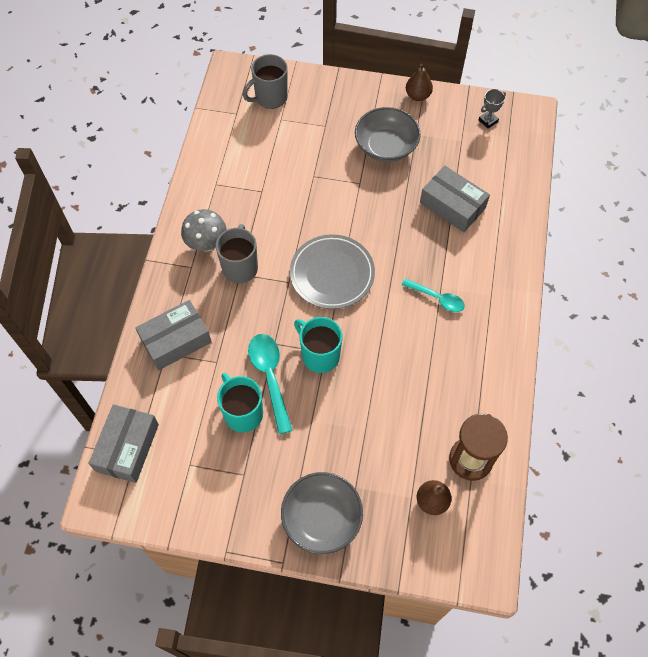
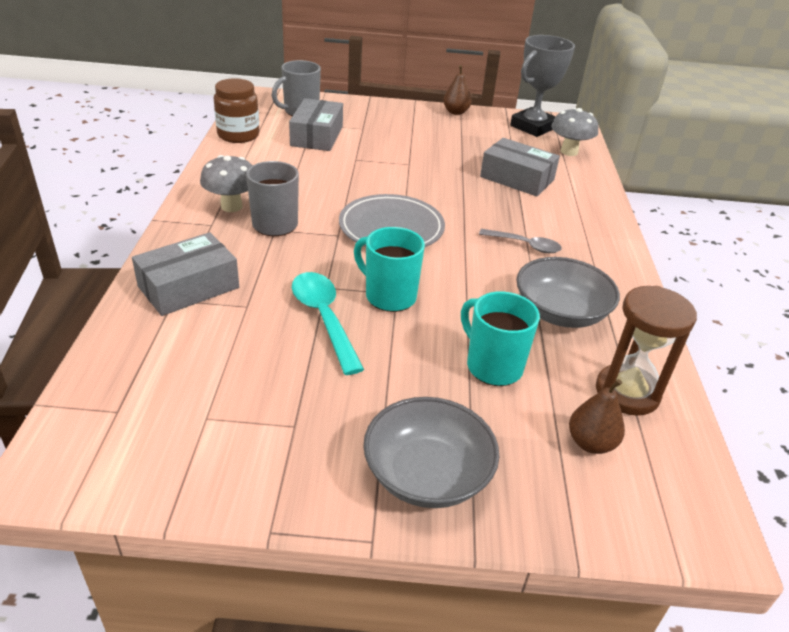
camera: 10 degrees left, 25 degrees down
grey box [88,404,159,483] -> grey box moved to [289,98,343,151]
turquoise mug [217,373,263,432] -> turquoise mug moved to [461,291,540,386]
grey bowl [355,107,421,162] -> grey bowl moved to [516,257,620,328]
turquoise spoon [402,278,465,312] -> grey spoon [479,229,562,253]
grey trophy [479,89,506,129] -> grey trophy [510,35,575,137], size x2.24
none -> brown jar [214,78,259,143]
none -> grey mushroom [551,108,598,156]

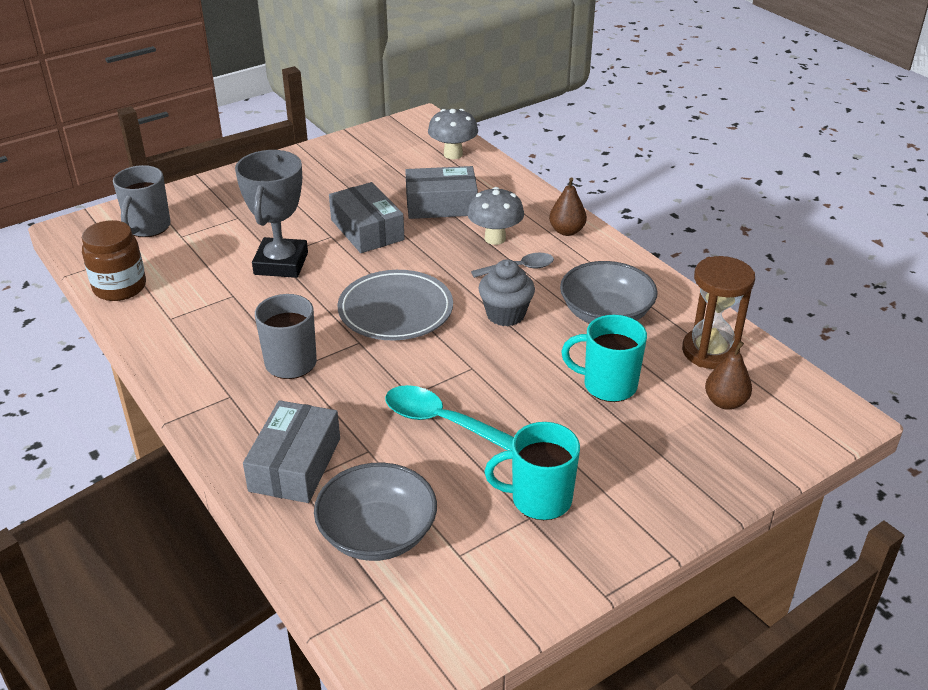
camera: 35 degrees left, 0 degrees up
grey mushroom [200,155,253,212] -> grey mushroom moved to [467,187,524,245]
grey box [289,98,343,151] -> grey box moved to [329,182,405,253]
turquoise mug [354,227,425,312] -> turquoise mug moved to [485,422,580,520]
grey bowl [363,397,499,508] -> grey bowl moved to [314,463,437,561]
brown pear [443,65,472,115] -> brown pear moved to [549,177,587,236]
grey trophy [510,35,575,137] -> grey trophy moved to [235,150,308,278]
none -> grey cupcake [478,259,535,326]

